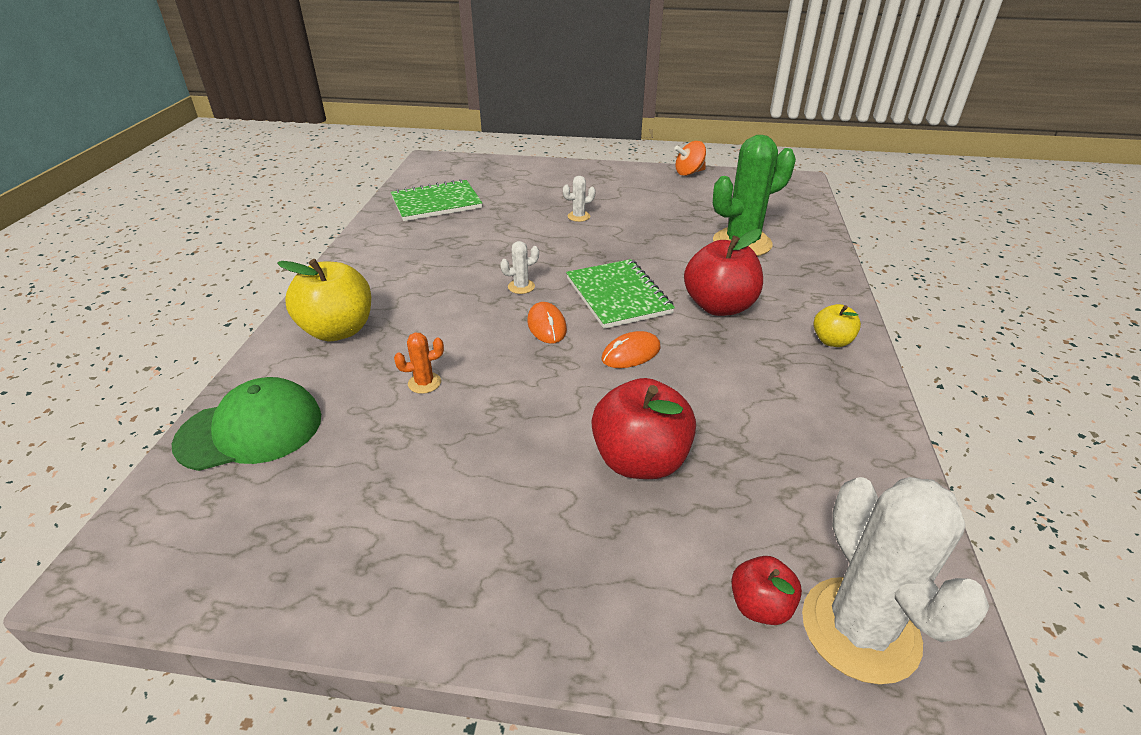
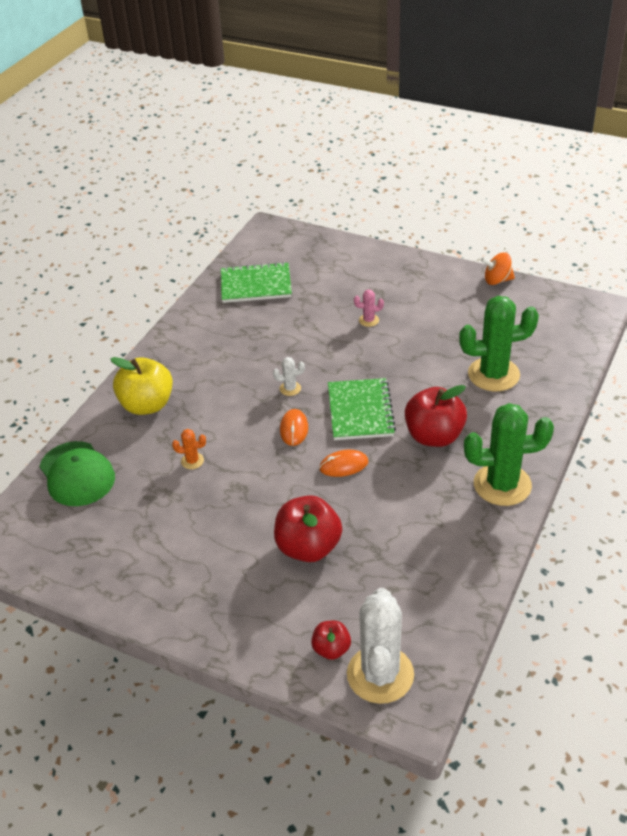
camera: 20 degrees right, 5 degrees up
green cap [172,377,321,471] -> green cap turned 60 degrees clockwise [39,441,115,506]
white cactus [563,176,595,222] -> pink cactus [354,289,384,327]
yellow apple [813,304,861,347] -> green cactus [464,403,554,506]

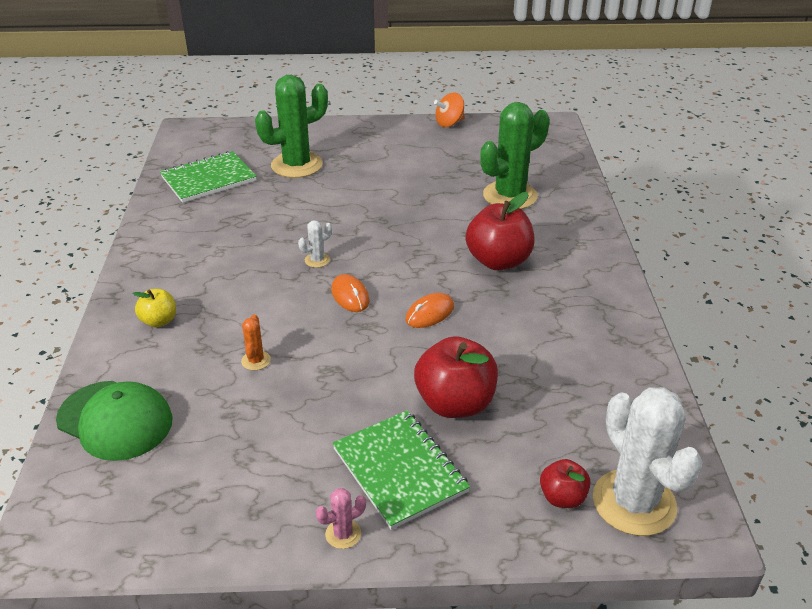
camera: 30 degrees left, 5 degrees down
yellow apple [110,357,173,415] -> yellow apple [133,289,176,327], size x0.54
orange cactus [172,429,206,469] -> orange cactus turned 60 degrees counterclockwise [241,314,271,370]
green notebook [328,378,396,440] -> green notebook moved to [332,410,470,530]
pink cactus [354,289,384,327] -> pink cactus moved to [316,488,366,549]
green cactus [464,403,554,506] -> green cactus moved to [255,75,328,178]

